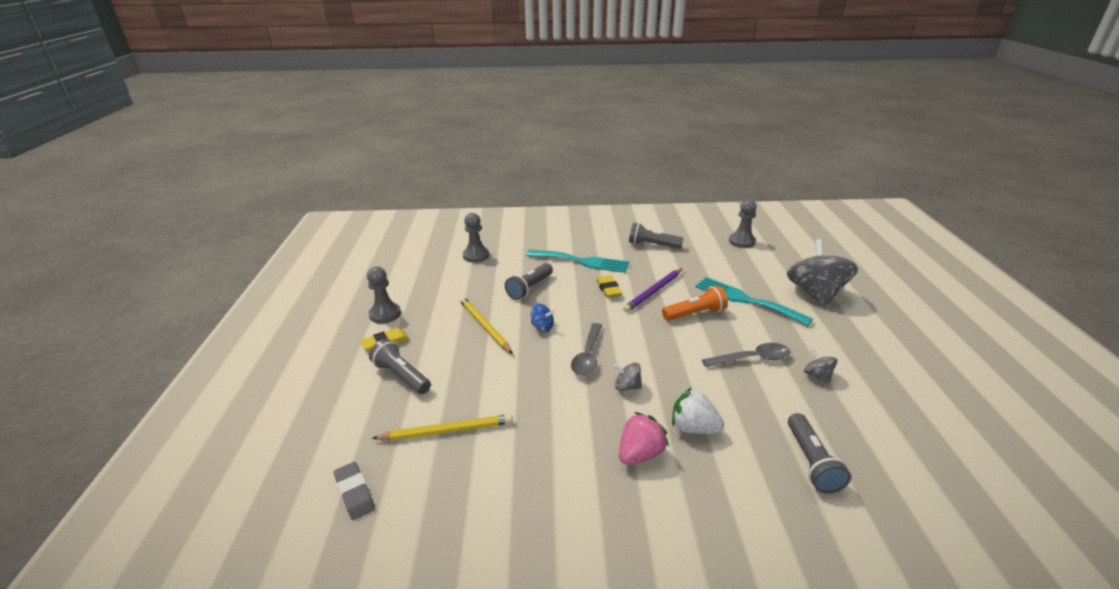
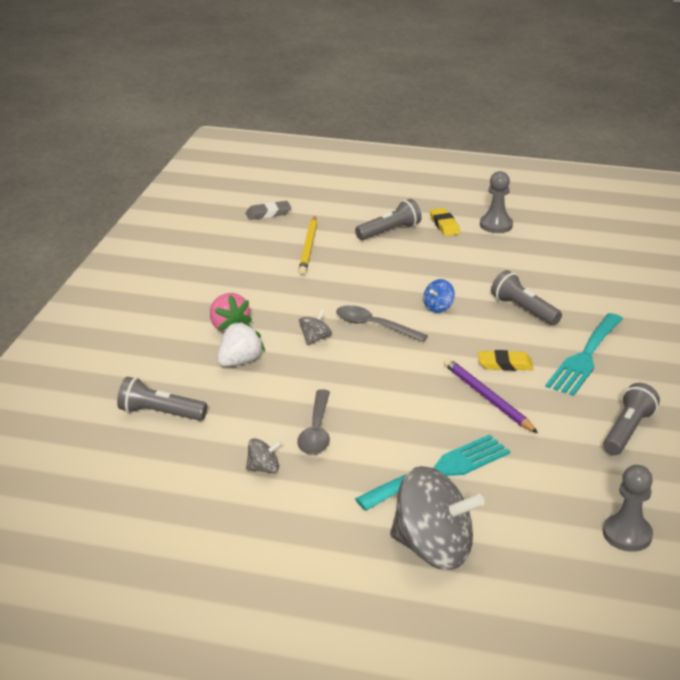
camera: 105 degrees right, 0 degrees up
yellow pencil [459,297,513,354] -> none
grey pawn [463,213,489,263] -> none
orange flashlight [662,285,728,321] -> none

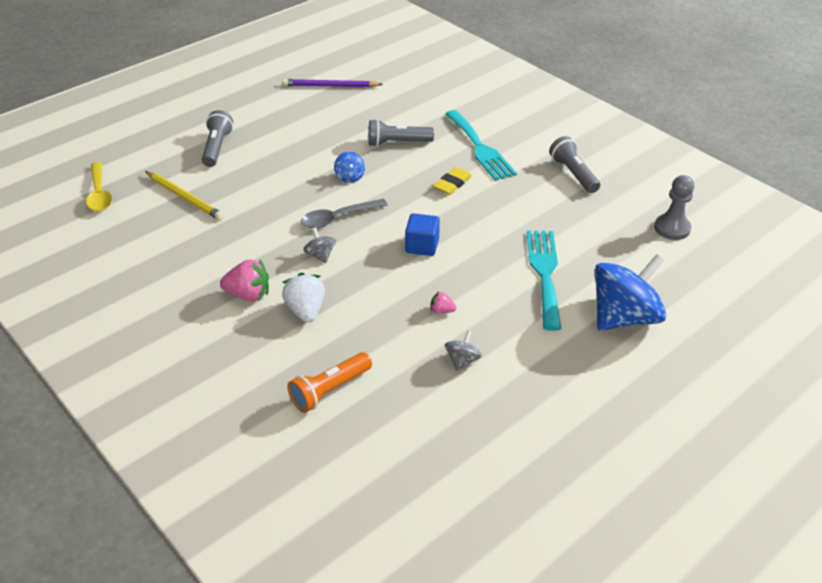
camera: 55 degrees left, 10 degrees up
grey flashlight [117,377,207,421] -> orange flashlight [287,352,372,413]
grey eraser [246,201,291,220] -> yellow spoon [86,162,112,211]
grey spoon [297,389,330,455] -> pink strawberry [431,291,456,314]
grey spinning top [390,466,485,570] -> blue spinning top [595,254,666,331]
yellow eraser [430,208,460,236] -> none
purple pencil [444,358,538,433] -> purple pencil moved to [282,79,383,88]
grey pawn [480,171,513,233] -> none
none -> blue cube [405,213,440,256]

